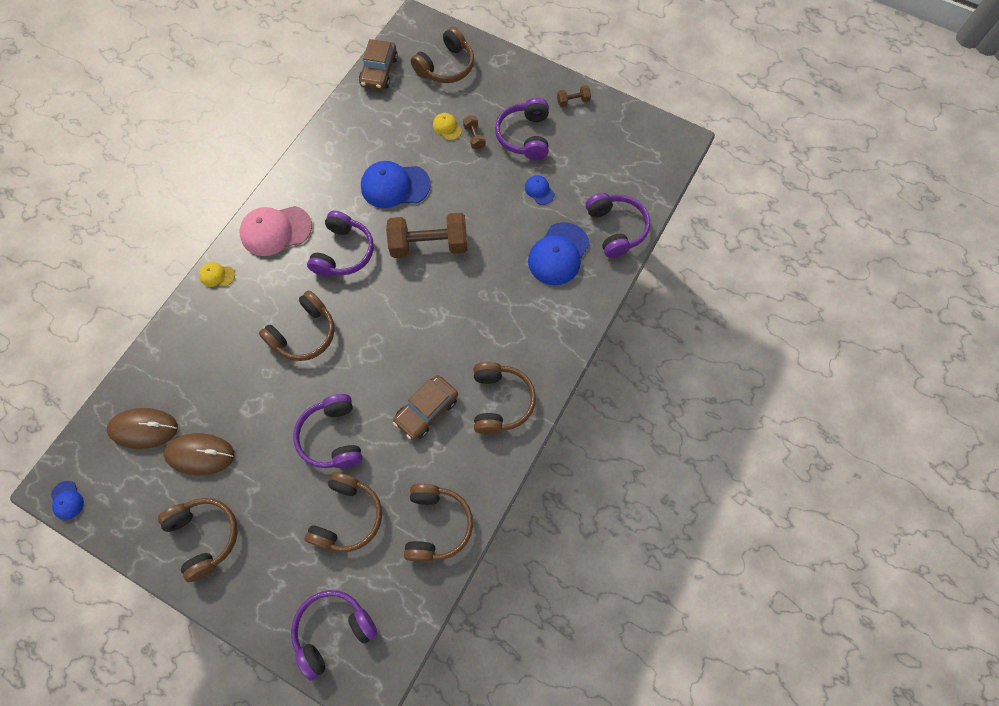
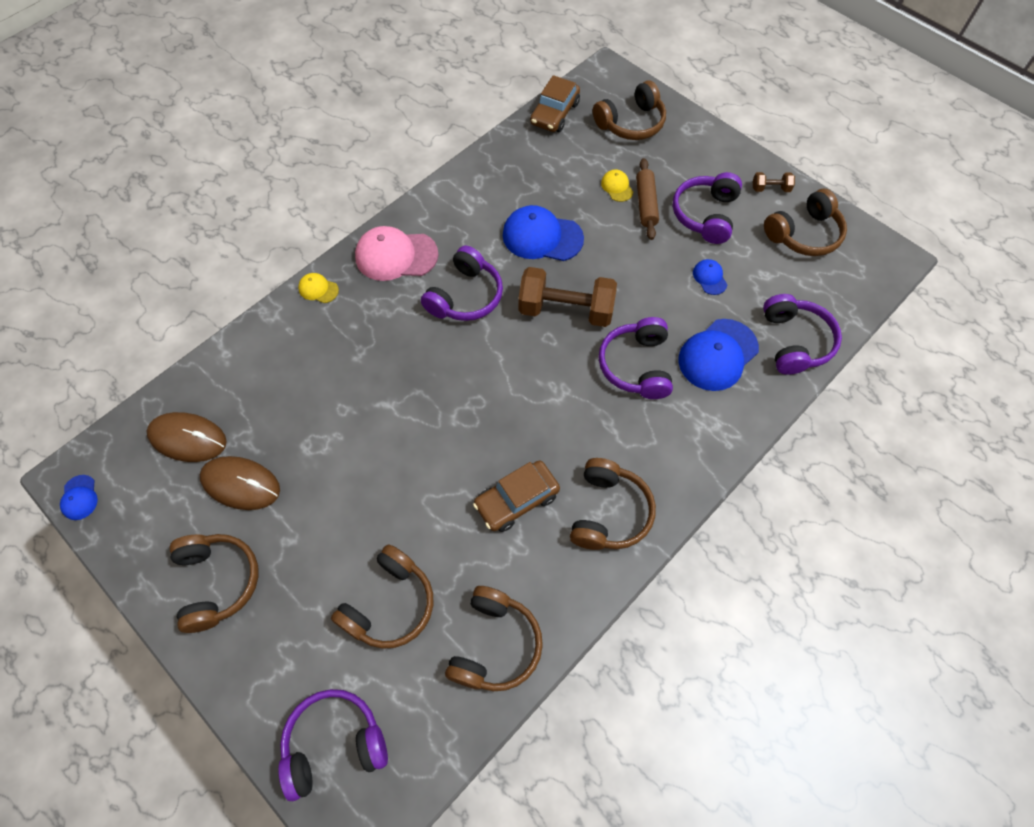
camera: 15 degrees right, 5 degrees down
brown headphones [259,290,335,361] -> brown headphones moved to [764,189,847,256]
purple headphones [293,394,363,468] -> purple headphones moved to [598,317,673,399]
brown dumbbell [463,115,486,149] -> brown rolling pin [636,158,659,240]

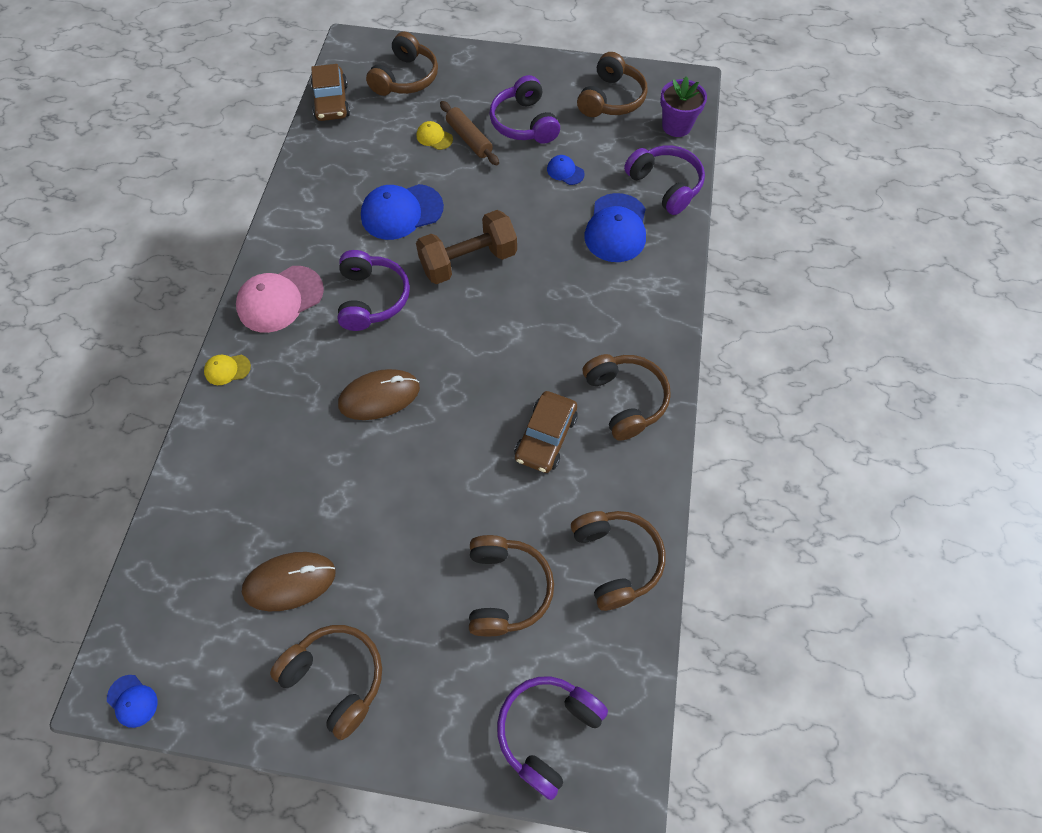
camera: 35 degrees left, 0 degrees up
brown mouse [147,412,227,462] -> brown mouse moved to [338,369,420,420]
purple headphones [598,317,673,399] -> none
brown dumbbell [753,172,795,192] -> none
none -> purple flower pot [660,77,707,137]

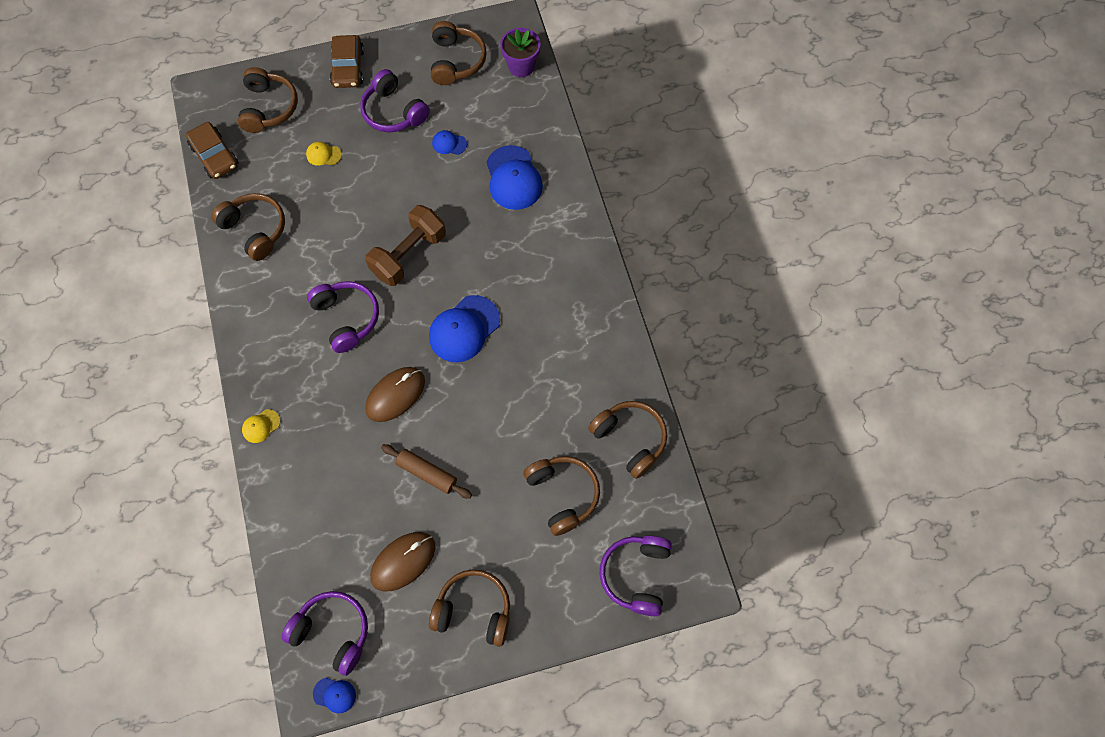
camera: 25 degrees left, 5 degrees up
pink cap [236,266,324,333] -> none
blue cap [361,184,444,240] -> blue cap moved to [429,295,500,362]
brown rolling pin [440,101,499,165] -> brown rolling pin moved to [381,444,472,499]
brown car [514,391,578,473] -> brown car moved to [330,35,364,88]
brown headphones [583,354,671,441] -> brown headphones moved to [211,193,285,261]
purple headphones [624,145,705,215] -> purple headphones moved to [282,591,368,676]

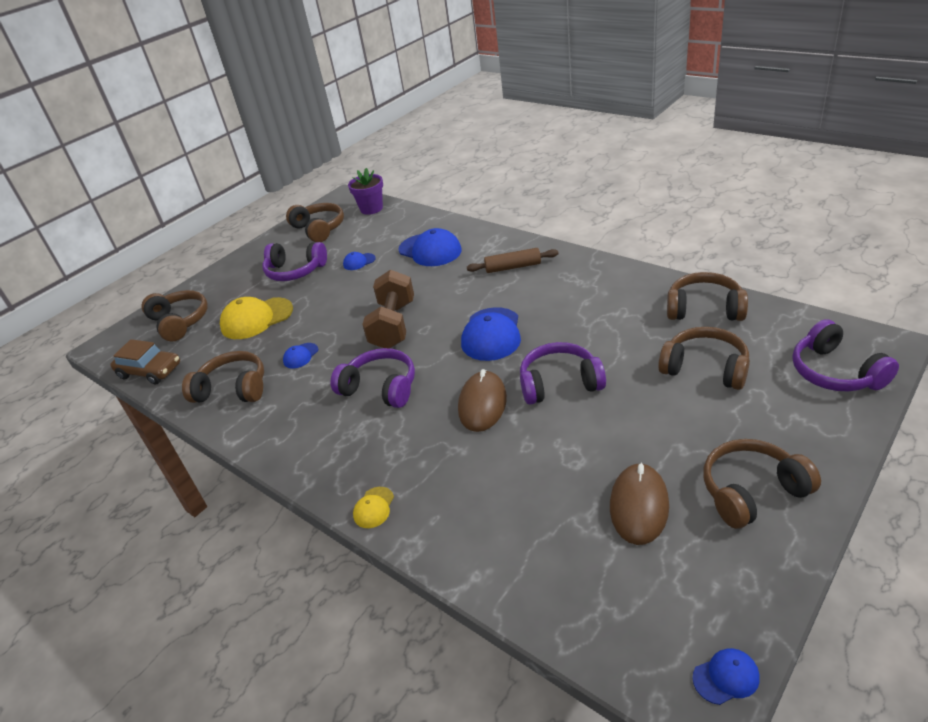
camera: 30 degrees left, 30 degrees down
purple headphones [282,591,368,676] -> purple headphones moved to [520,342,606,405]
yellow cap [306,142,342,166] -> yellow cap [220,297,293,339], size x2.05
brown car [330,35,364,88] -> none
brown rolling pin [381,444,472,499] -> brown rolling pin moved to [467,248,559,273]
none -> blue cap [283,343,318,369]

